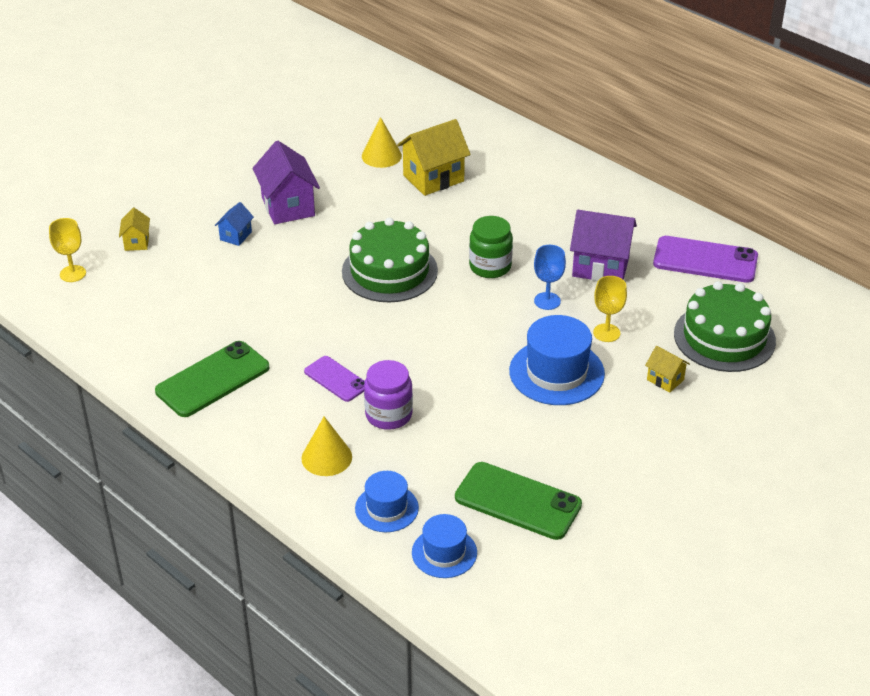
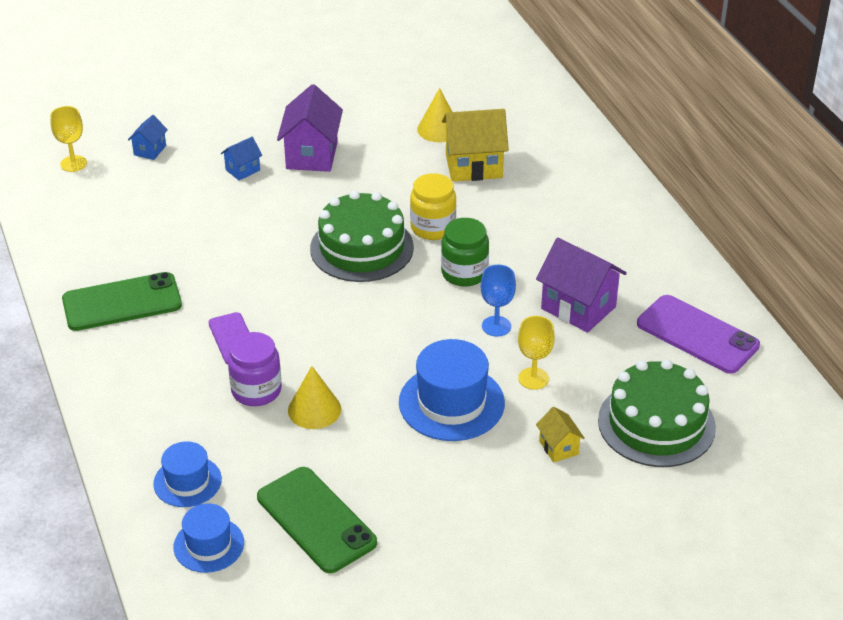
camera: 25 degrees right, 0 degrees up
yellow house [119,208,150,251] -> blue house [128,115,168,160]
yellow cone [302,417,352,476] -> yellow cone moved to [288,366,341,429]
none -> yellow jar [410,173,456,240]

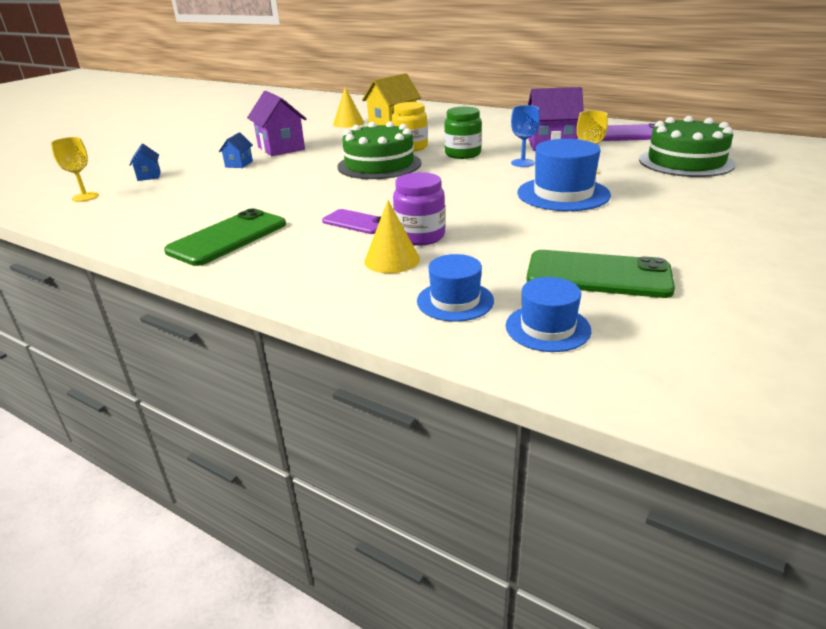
camera: 35 degrees left, 10 degrees down
yellow cone [288,366,341,429] -> yellow cone moved to [364,200,420,273]
yellow house [536,407,585,463] -> none

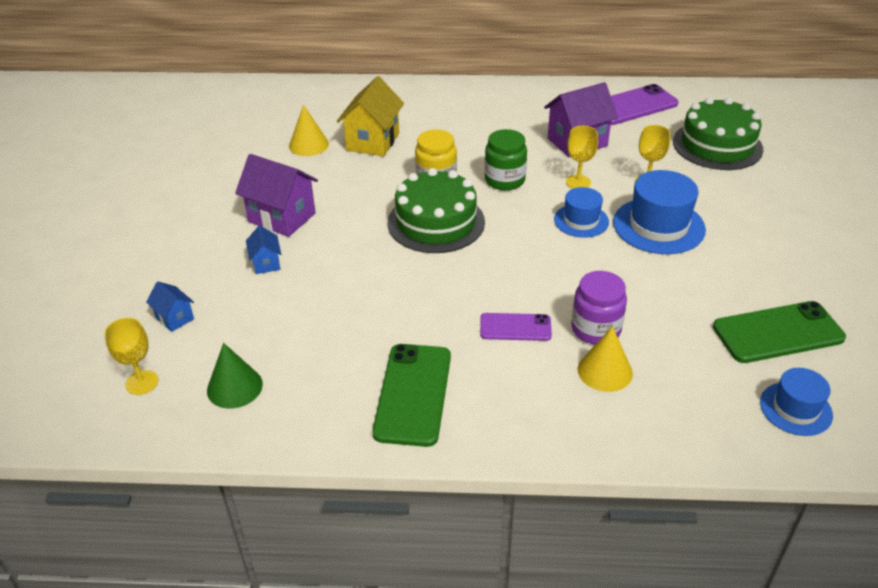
camera: 30 degrees left, 10 degrees up
blue hat [417,254,494,322] -> blue hat moved to [554,187,609,238]
blue goblet [511,105,540,167] -> yellow goblet [566,126,598,189]
none -> green cone [207,343,263,409]

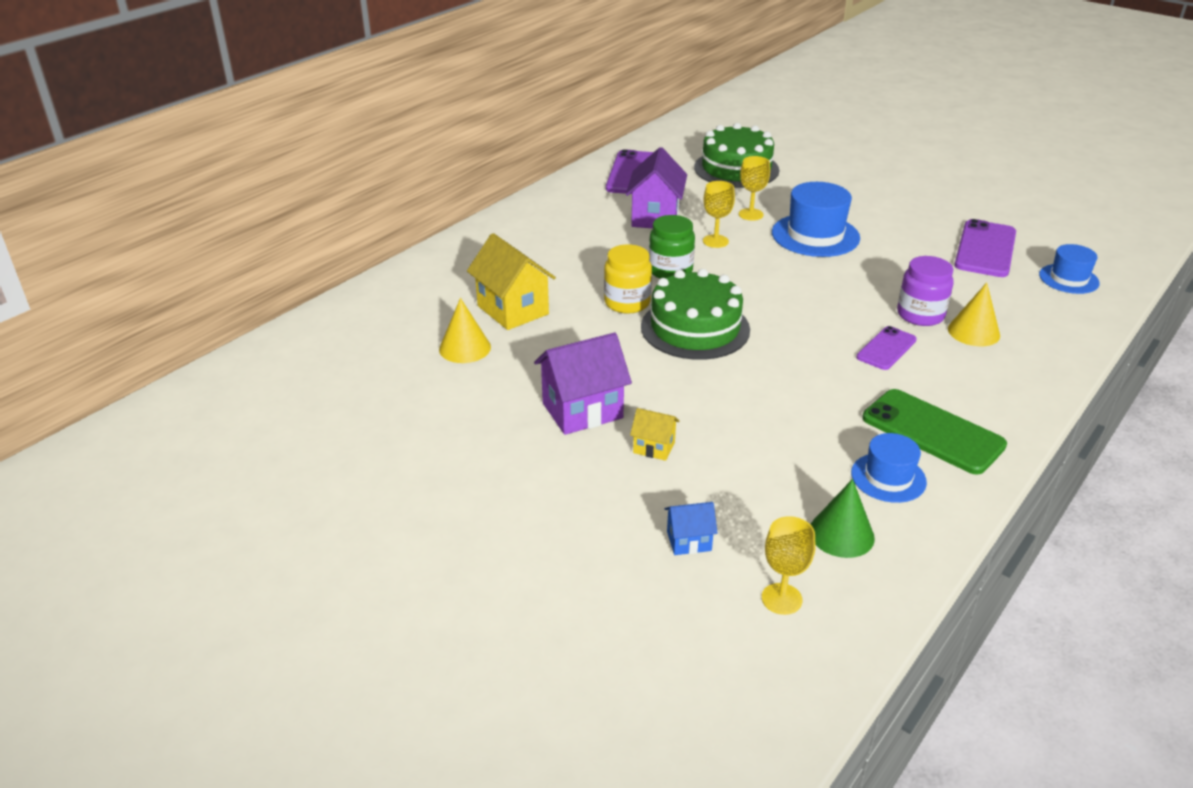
camera: 55 degrees left, 5 degrees down
blue house [246,226,281,274] -> yellow house [630,408,679,461]
blue hat [554,187,609,238] -> blue hat moved to [851,433,927,503]
green phone [713,301,846,363] -> purple phone [954,219,1016,277]

